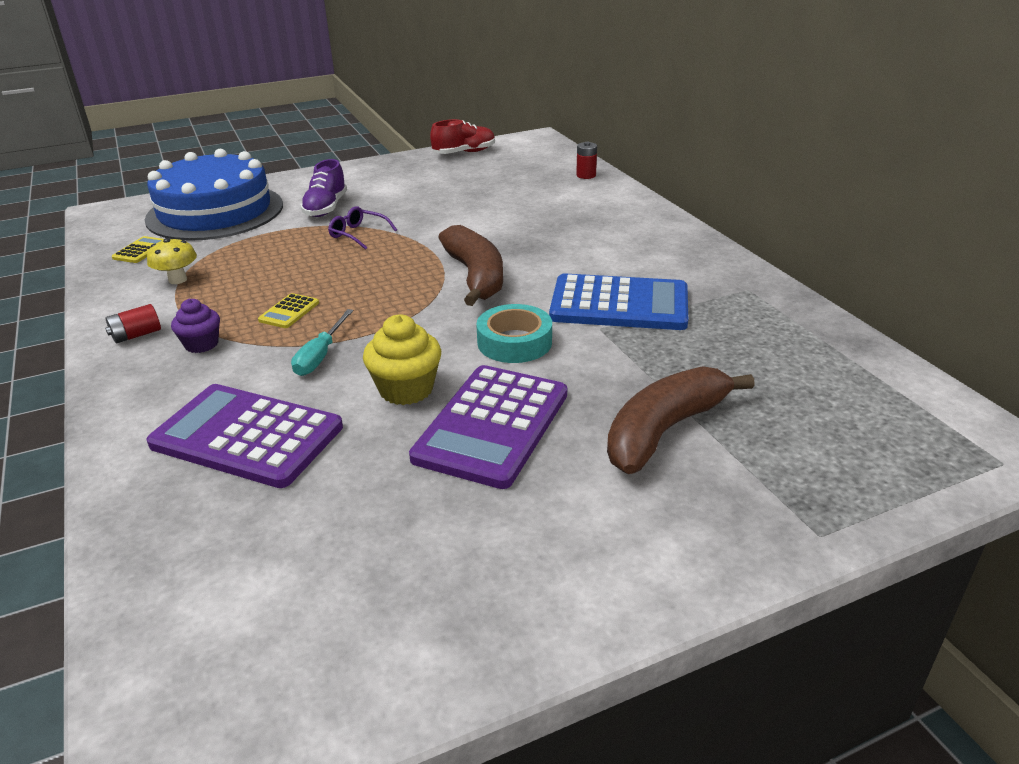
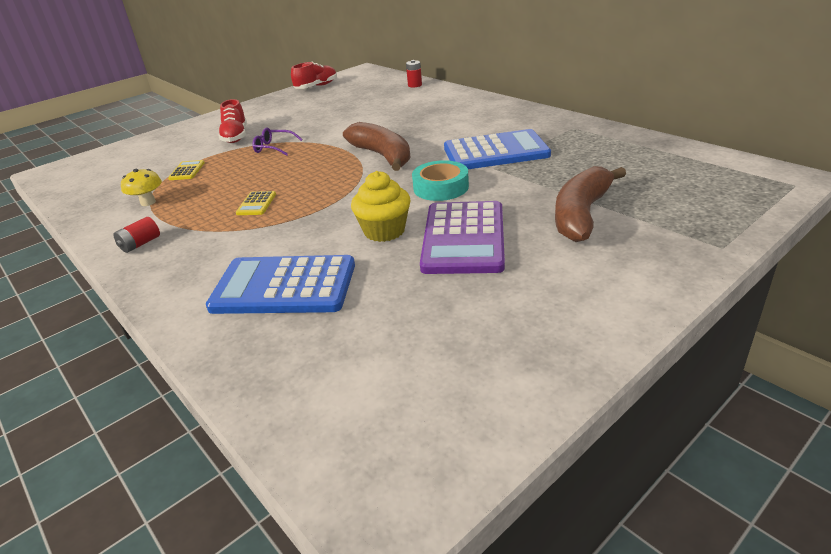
camera: 15 degrees left, 0 degrees up
yellow calculator [112,236,164,263] -> yellow calculator moved to [168,160,205,180]
blue cake [145,149,283,241] -> none
purple calculator [146,384,343,488] -> blue calculator [206,255,355,314]
purple cupcake [171,299,220,353] -> none
turquoise screwdriver [291,309,354,376] -> none
purple shoe [300,159,347,217] -> red shoe [218,99,247,143]

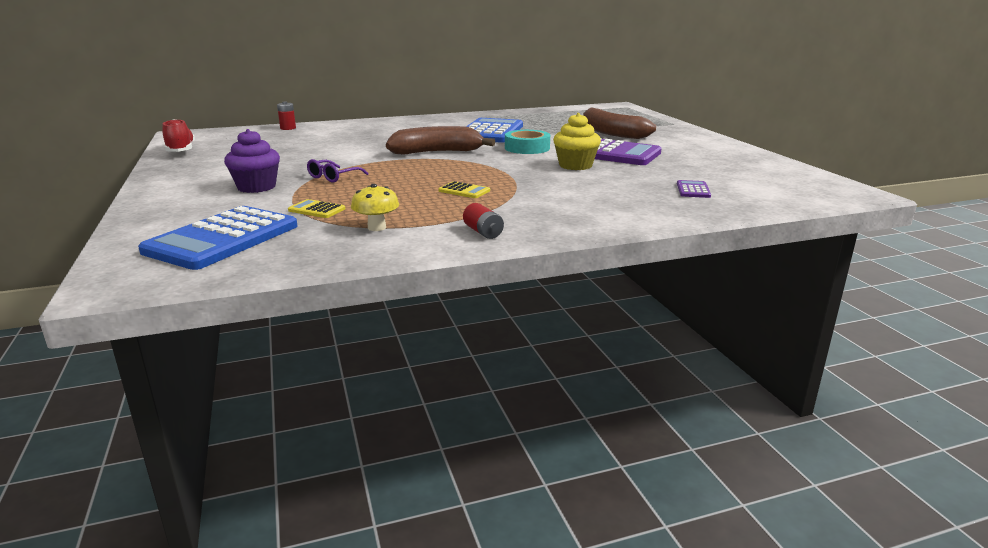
camera: 70 degrees left, 10 degrees down
blue calculator [206,255,355,314] -> blue calculator moved to [138,206,297,270]
red shoe [218,99,247,143] -> purple cupcake [224,129,280,193]
none -> purple calculator [677,180,711,198]

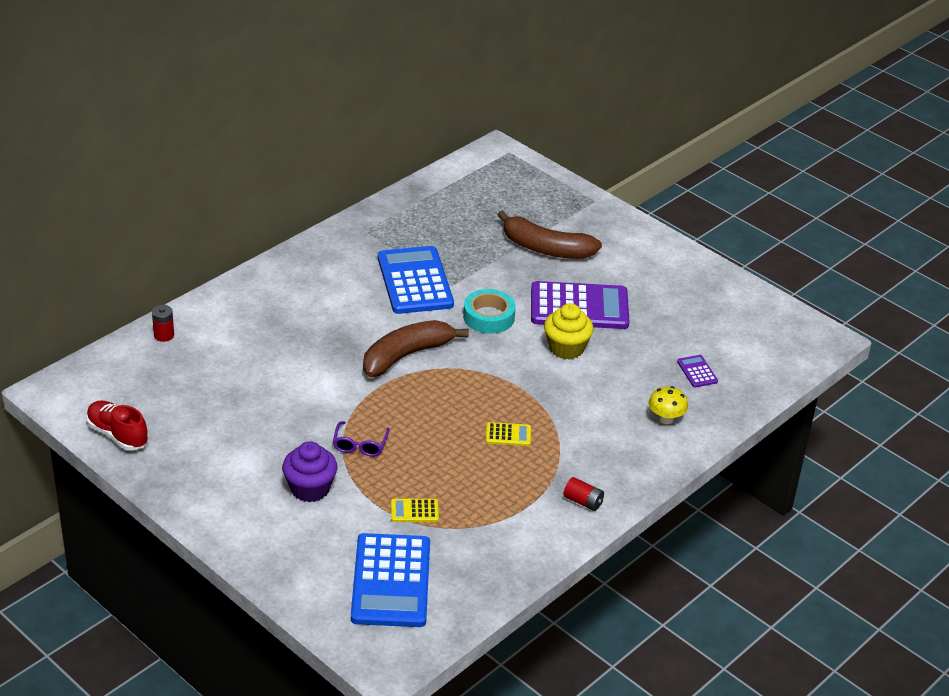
camera: 30 degrees left, 15 degrees up
yellow mushroom [351,184,399,231] -> yellow mushroom moved to [649,386,688,424]

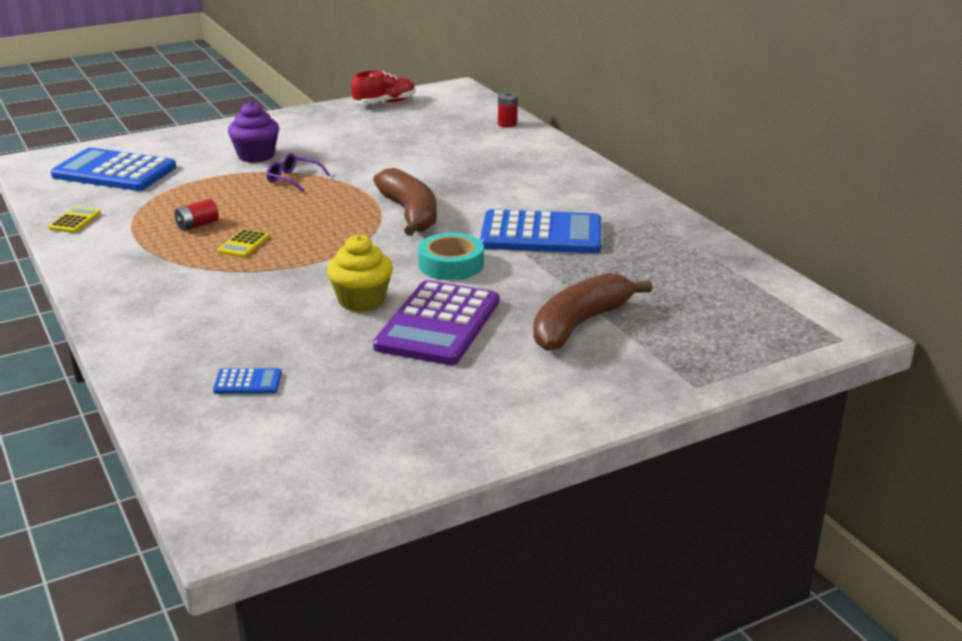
camera: 110 degrees right, 10 degrees down
yellow calculator [391,499,439,522] -> yellow calculator moved to [48,207,101,233]
red battery [564,477,604,511] -> red battery moved to [174,199,219,231]
yellow mushroom [649,386,688,424] -> none
purple calculator [677,355,718,387] -> blue calculator [213,368,282,394]

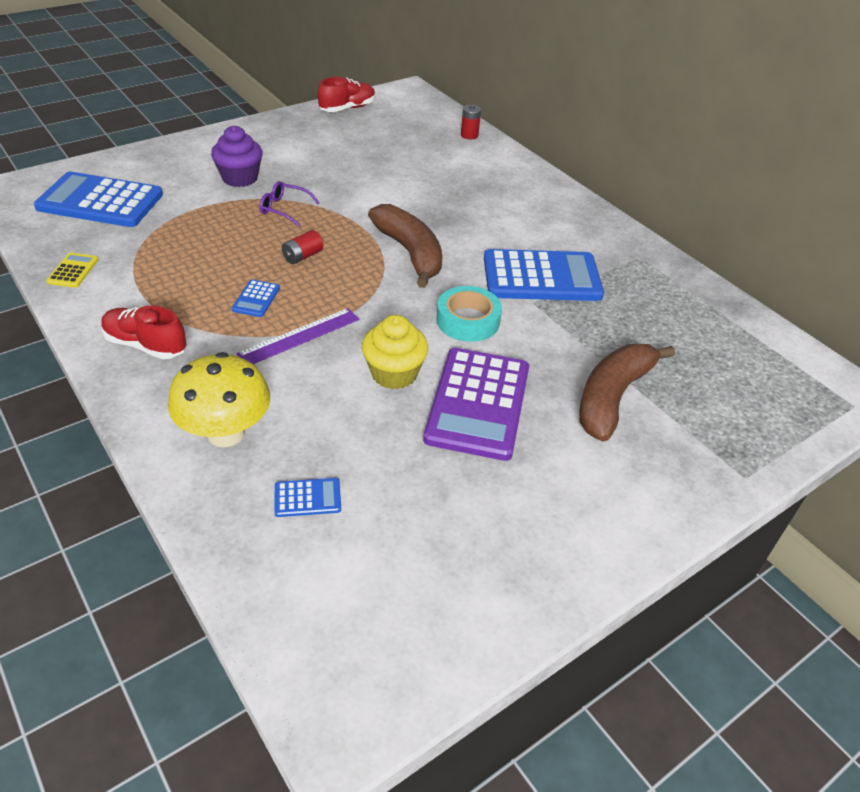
camera: 10 degrees left, 15 degrees up
red battery [174,199,219,231] -> red battery moved to [282,230,323,264]
yellow calculator [217,229,270,258] -> blue calculator [232,279,280,317]
none -> red shoe [101,306,187,359]
none -> yellow mushroom [168,352,270,447]
none -> purple ruler [236,308,359,364]

